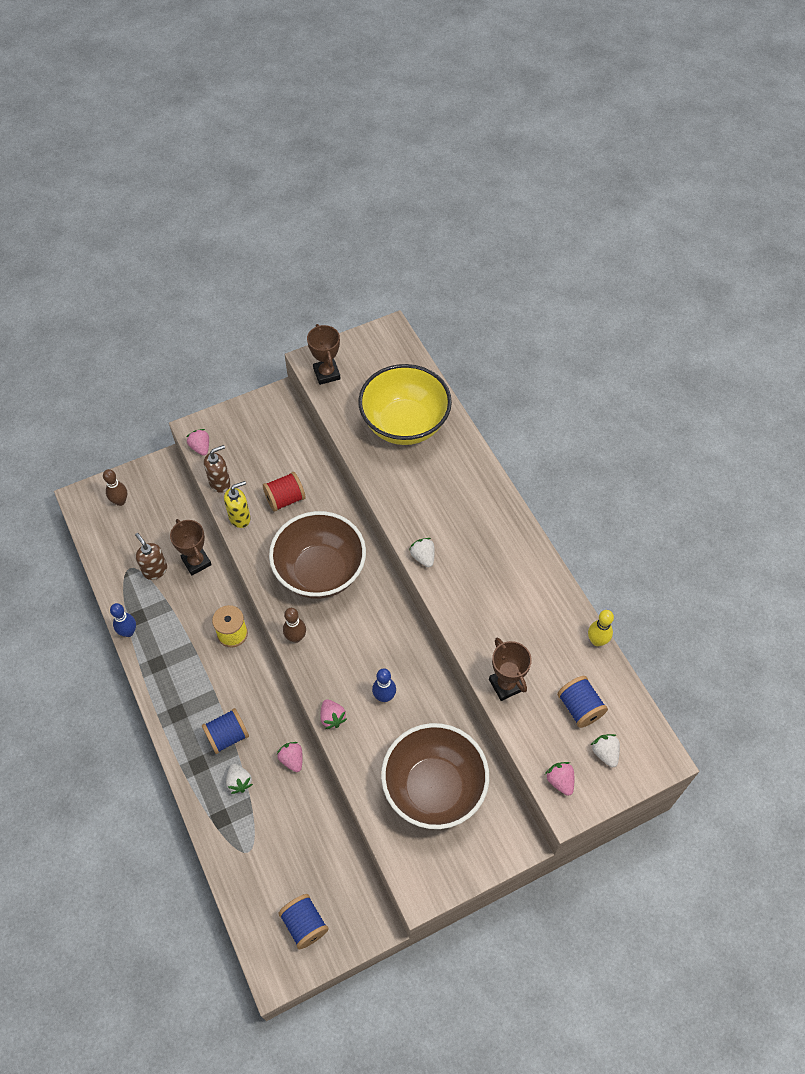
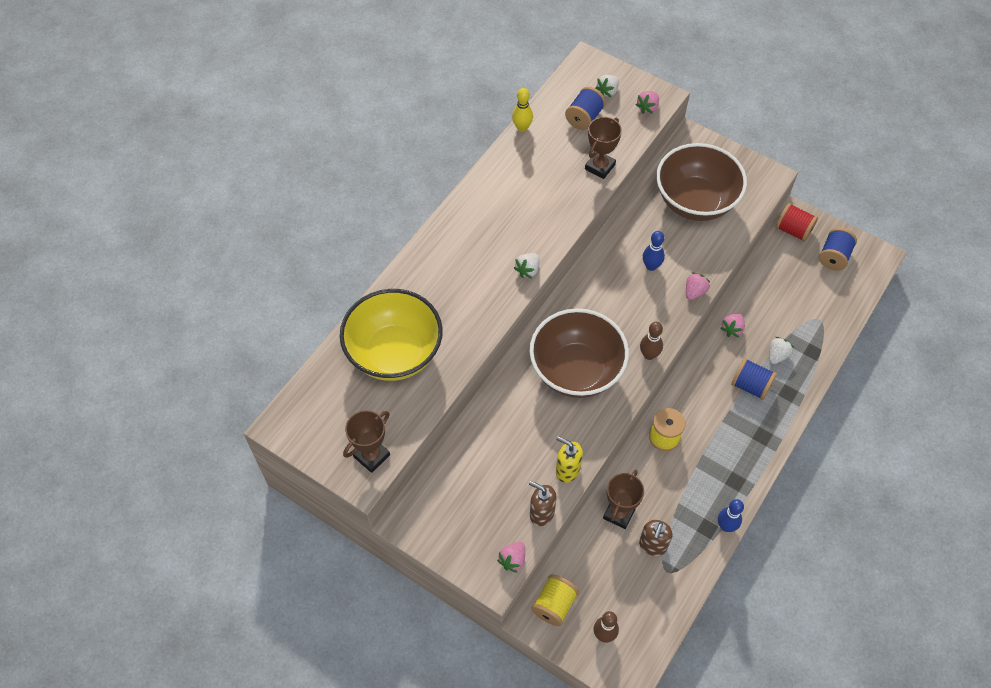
camera: 120 degrees left, 0 degrees up
red spool [263,472,305,512] -> red spool moved to [776,203,818,242]
none -> yellow spool [531,574,579,626]

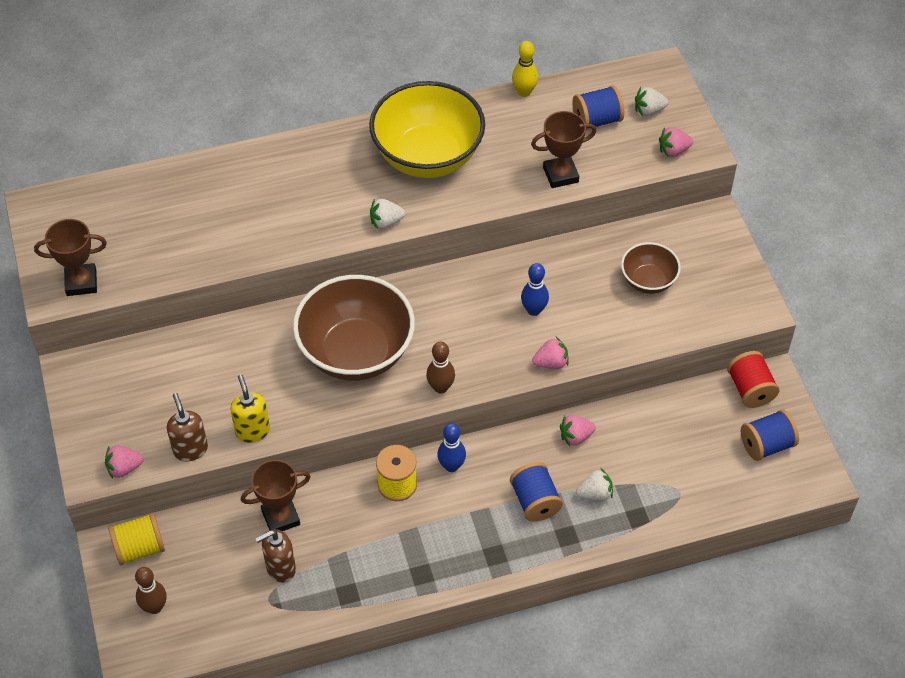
camera: 40 degrees right, 5 degrees down
yellow bowl [340,289,443,381] -> yellow bowl moved to [369,81,485,178]
brown bowl [656,143,747,221] -> brown bowl [621,242,681,294], size x0.51
blue bowling pin [718,499,744,532] -> blue bowling pin moved to [437,423,466,472]

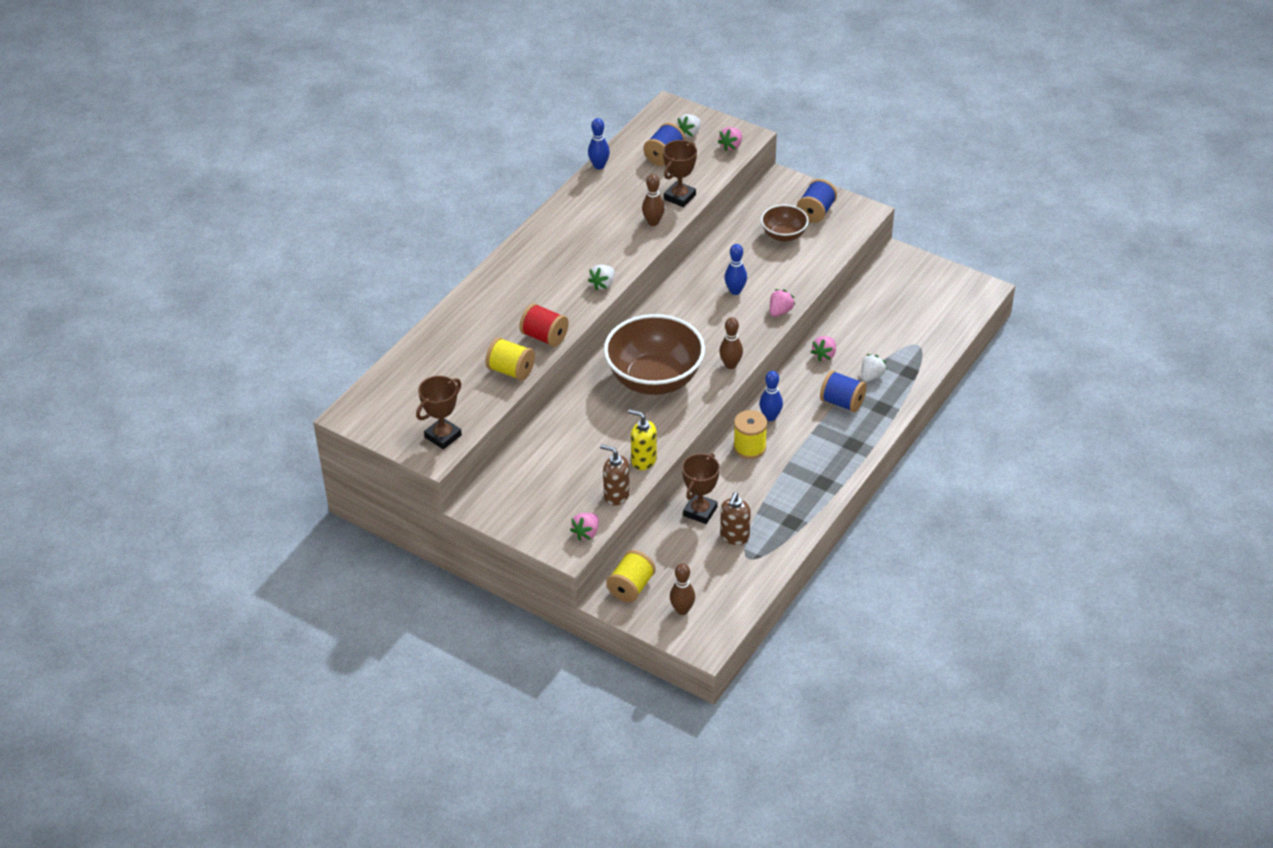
camera: 40 degrees left, 10 degrees down
yellow bowl [369,81,485,178] -> none
yellow bowling pin [512,41,538,97] -> blue bowling pin [588,118,610,169]
red spool [727,351,780,408] -> red spool moved to [519,303,569,347]
blue spool [741,410,799,461] -> blue spool moved to [797,179,837,223]
none -> yellow spool [485,337,535,381]
none -> brown bowling pin [642,174,665,226]

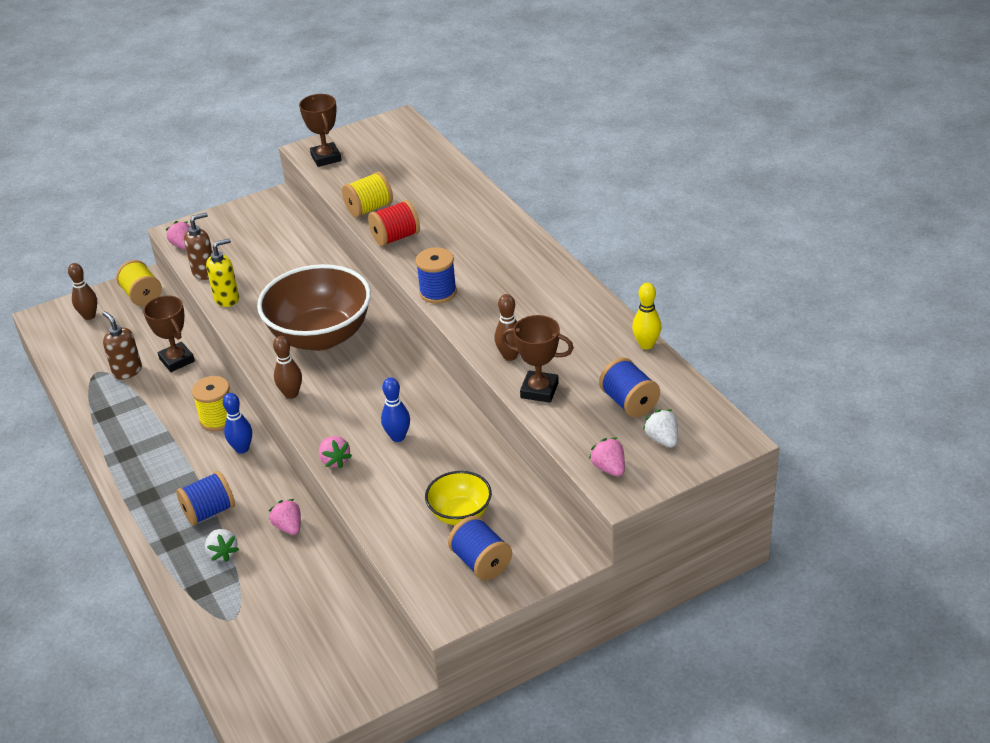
camera: 120 degrees right, 5 degrees down
blue bowling pin [588,118,610,169] -> yellow bowling pin [632,283,661,350]
white strawberry [588,265,615,290] -> blue spool [416,247,457,304]
brown trophy [663,140,697,207] -> brown trophy turned 45 degrees counterclockwise [501,315,574,403]
brown bowl [761,205,809,242] -> yellow bowl [425,471,492,525]

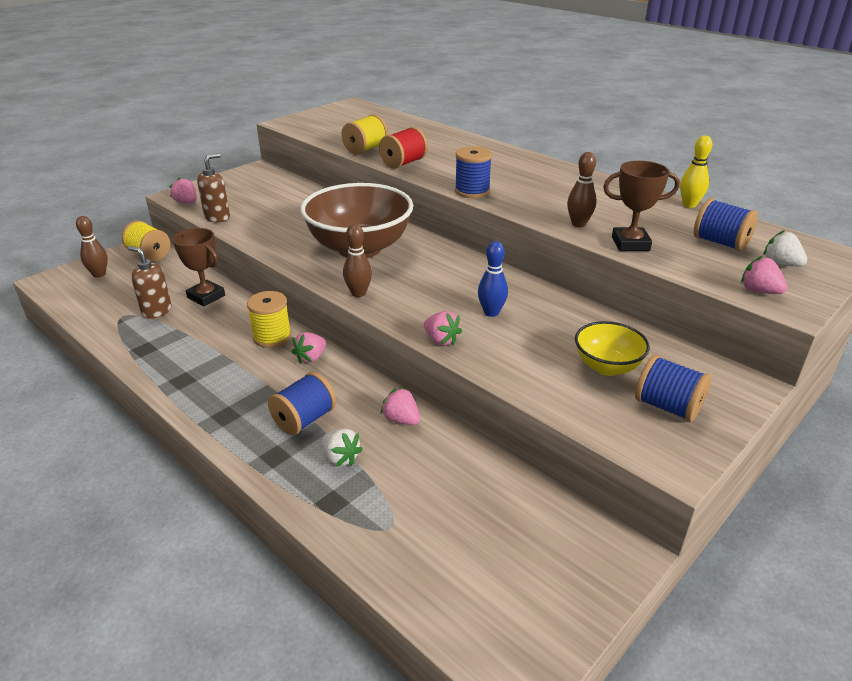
camera: 20 degrees left, 5 degrees down
yellow soap dispenser [206,238,239,307] -> none
blue bowling pin [223,393,252,454] -> pink strawberry [291,332,326,364]
brown trophy [299,94,342,167] -> none

